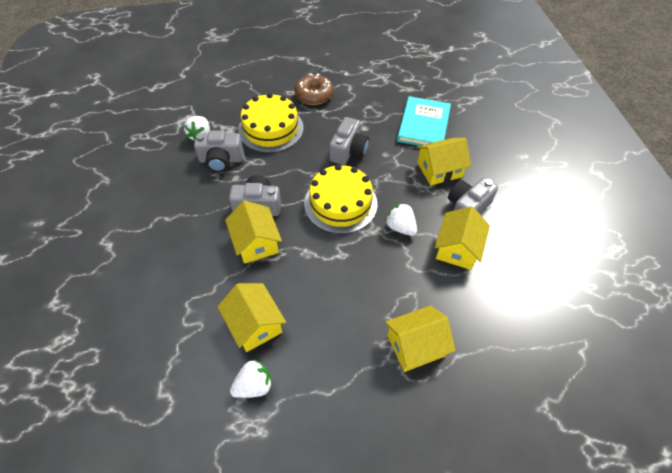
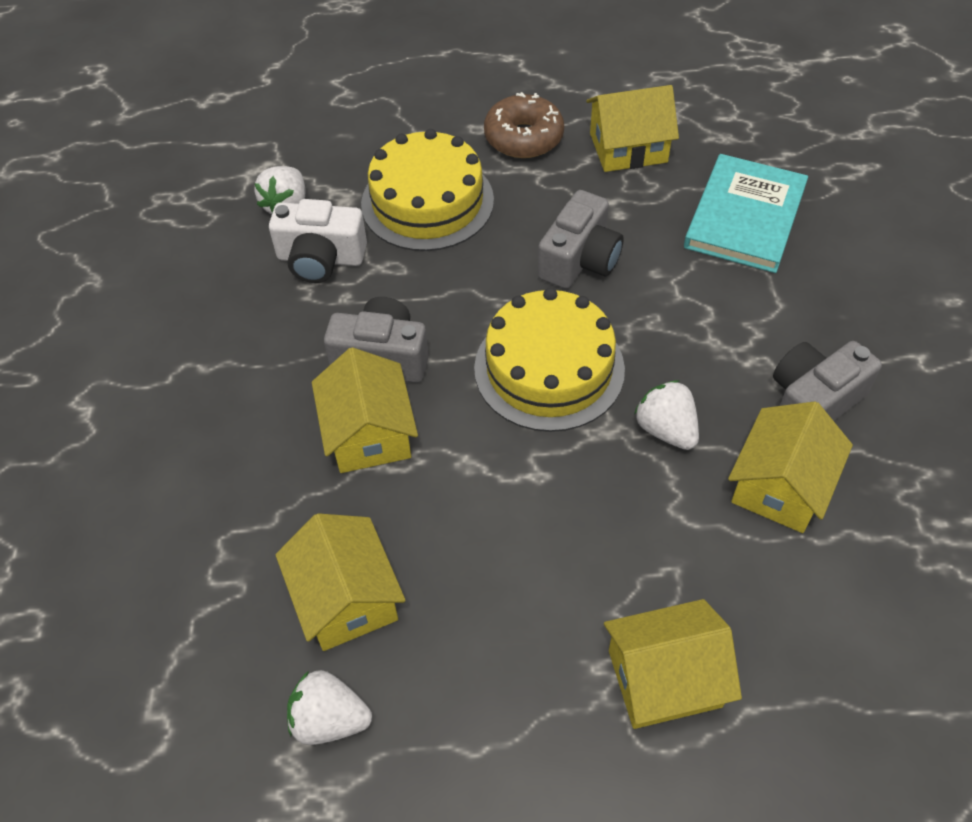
camera: 10 degrees right, 0 degrees up
grey camera [194,131,244,172] -> white camera [269,199,367,283]
white strawberry [230,360,272,398] -> white strawberry turned 150 degrees counterclockwise [287,670,372,745]
yellow house [417,138,471,185] -> yellow house moved to [586,85,679,172]

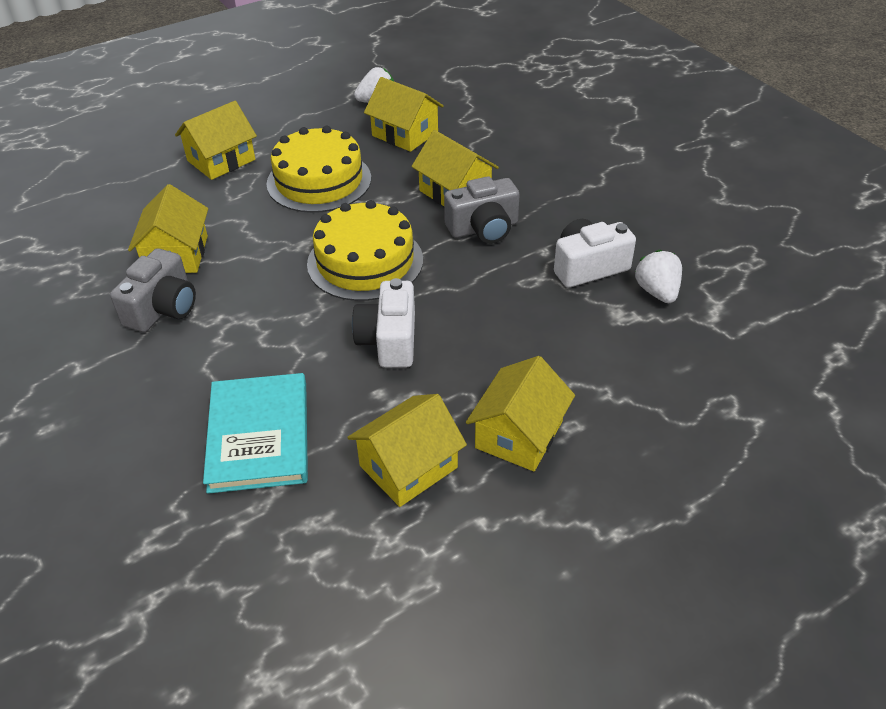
camera: 150 degrees right, 10 degrees down
yellow cake [361,129,494,251] -> yellow cake moved to [266,126,371,213]
brown donut [484,92,564,158] -> yellow house [466,356,575,471]
grey camera [538,190,624,289] -> white camera [352,278,415,368]
white strawberry [634,380,699,450] -> none

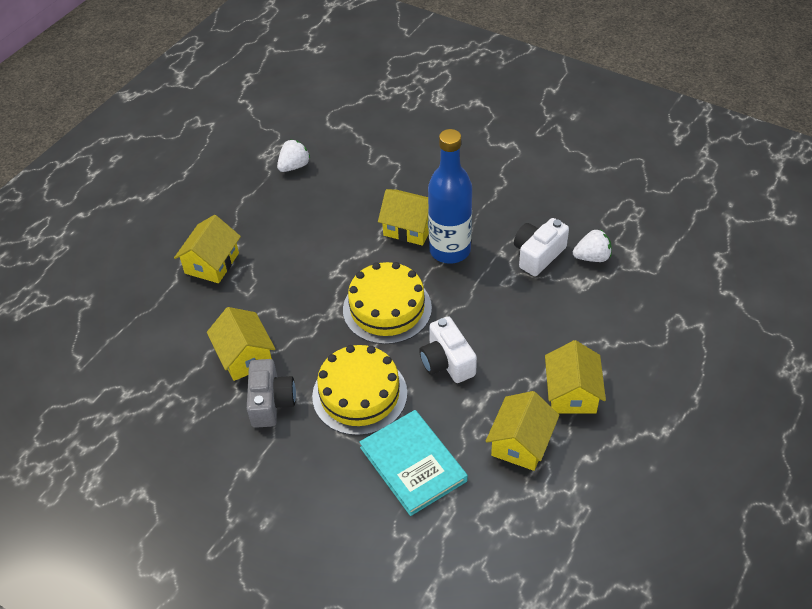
camera: 25 degrees left, 5 degrees up
yellow cake [266,126,371,213] -> yellow cake moved to [312,345,407,435]
yellow house [364,77,444,152] -> none
grey camera [444,176,520,244] -> blue bottle [428,129,472,264]
white strawberry [635,250,682,303] -> white strawberry turned 120 degrees clockwise [573,229,612,262]

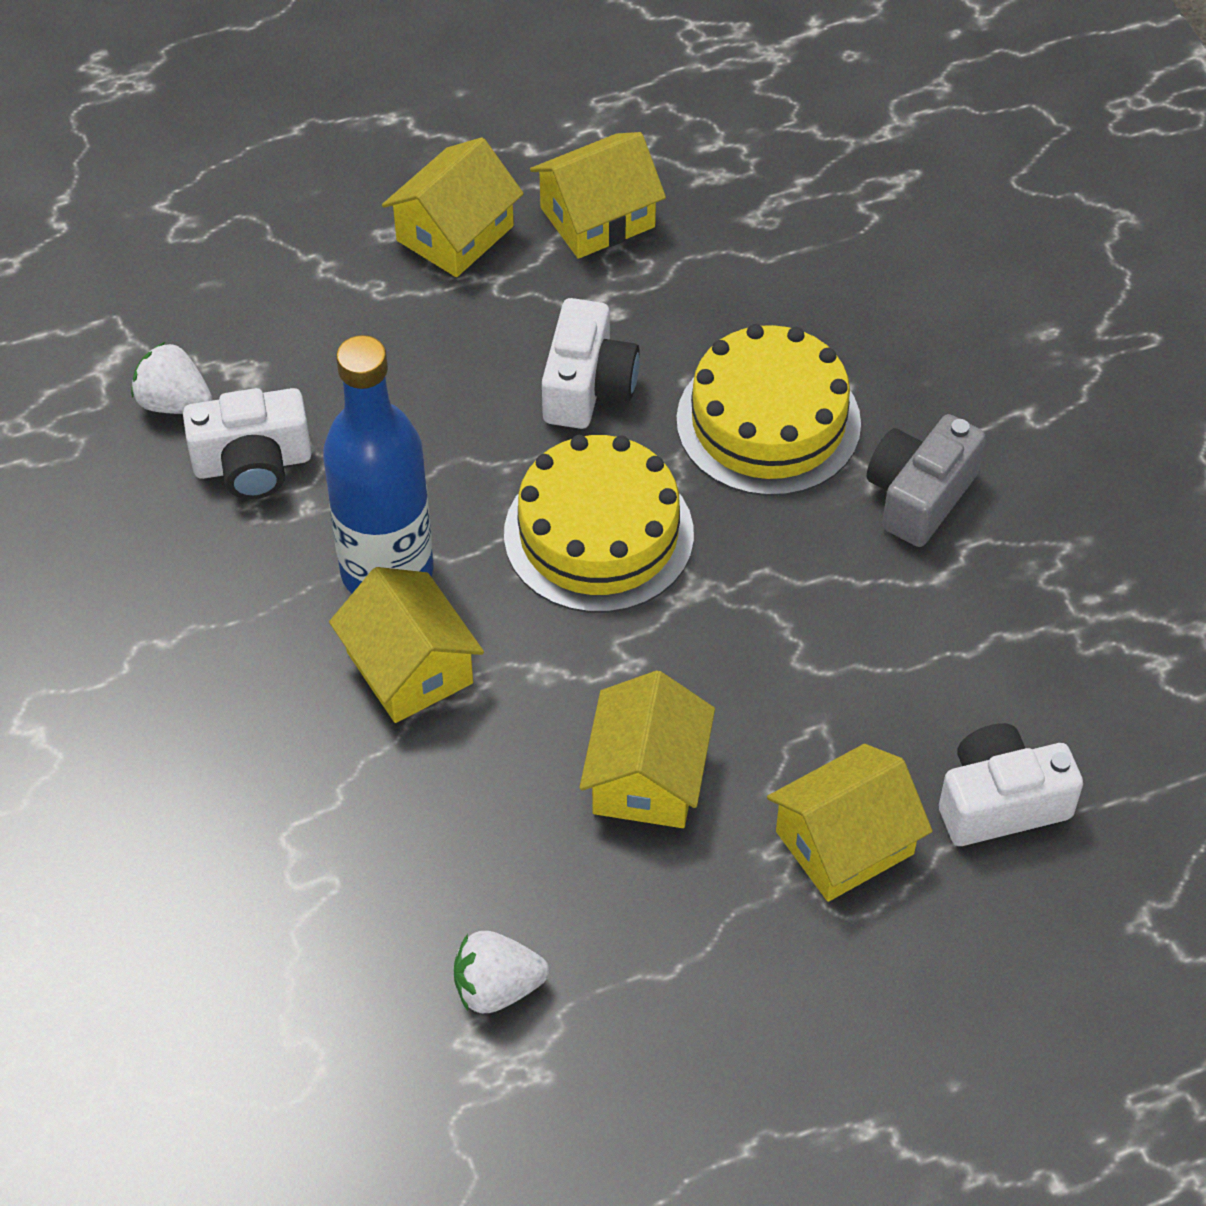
camera: 145 degrees left, 5 degrees up
yellow house [207,307,275,381] -> yellow house moved to [579,670,715,828]
turquoise book [359,410,468,516] -> none
none -> white camera [939,723,1083,846]

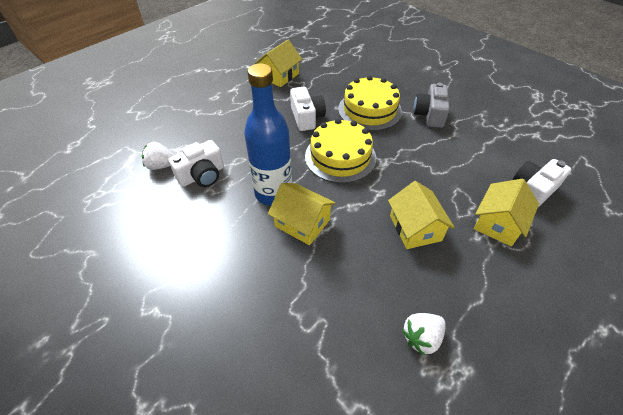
camera: 25 degrees left, 5 degrees down
yellow house [382,137,524,277] -> none

